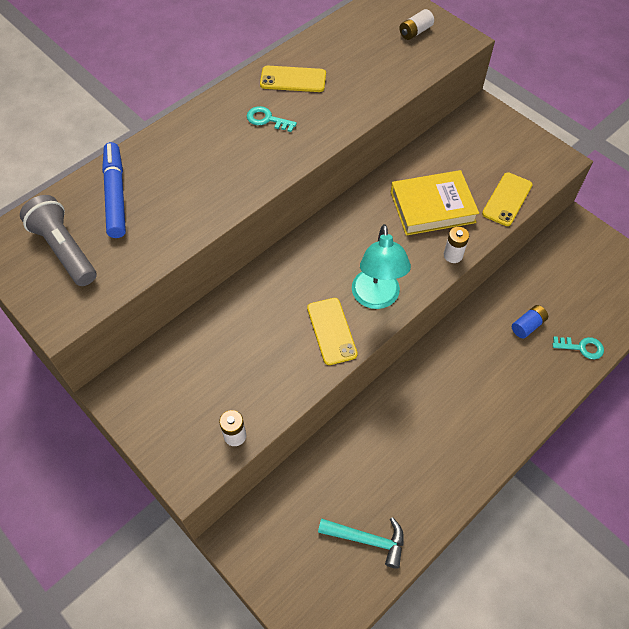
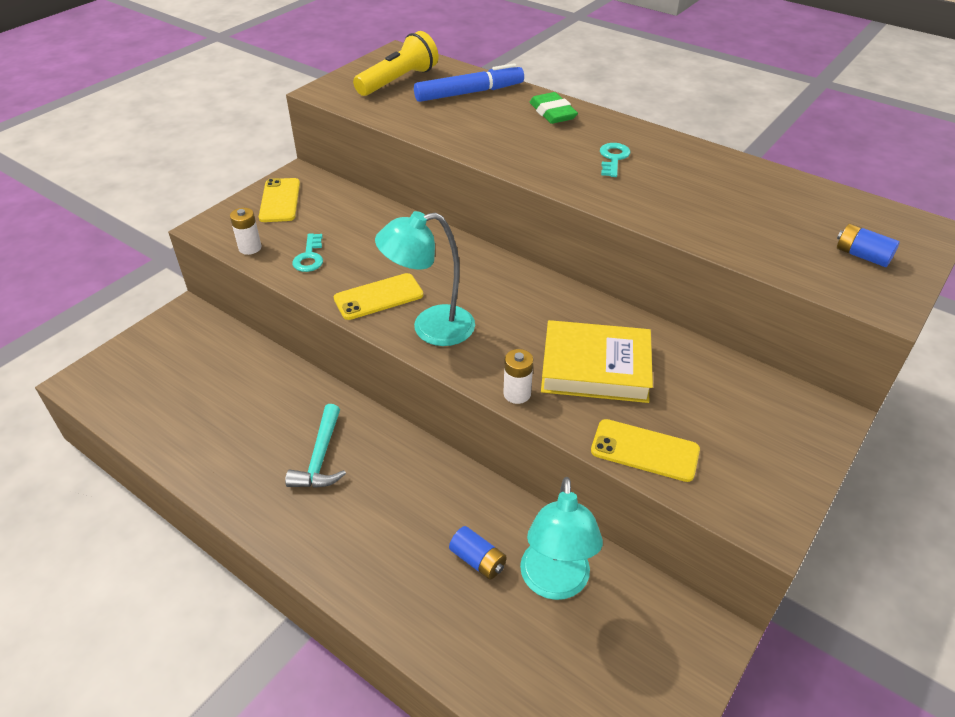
camera: 80 degrees right, 15 degrees down
grey flashlight [20,195,96,286] -> yellow flashlight [353,31,438,96]
yellow phone [260,66,326,92] -> yellow phone moved to [259,178,300,222]
turquoise hammer [318,517,404,569] -> turquoise hammer moved to [285,404,346,488]
yellow book [391,170,479,236] -> yellow book turned 60 degrees counterclockwise [541,320,653,403]
white battery [399,9,434,40] -> blue battery [837,223,900,267]
turquoise key [553,336,604,359] -> turquoise key moved to [292,233,323,272]
none -> turquoise lamp [520,477,603,600]
none -> green eraser [530,92,578,124]

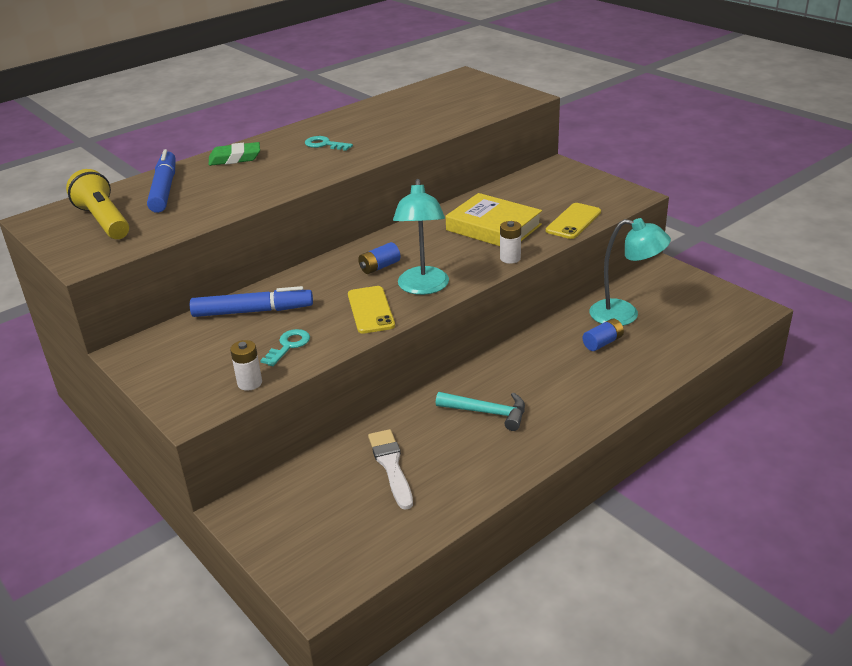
camera: 75 degrees left, 10 degrees down
yellow phone [259,178,300,222] -> none
turquoise key [292,233,323,272] -> turquoise key turned 75 degrees counterclockwise [260,329,310,366]
yellow book [541,320,653,403] -> yellow book turned 75 degrees counterclockwise [446,193,542,246]
blue battery [837,223,900,267] -> blue battery moved to [358,242,400,274]
none -> blue marker [190,286,313,317]
none -> white brush [368,429,413,510]

